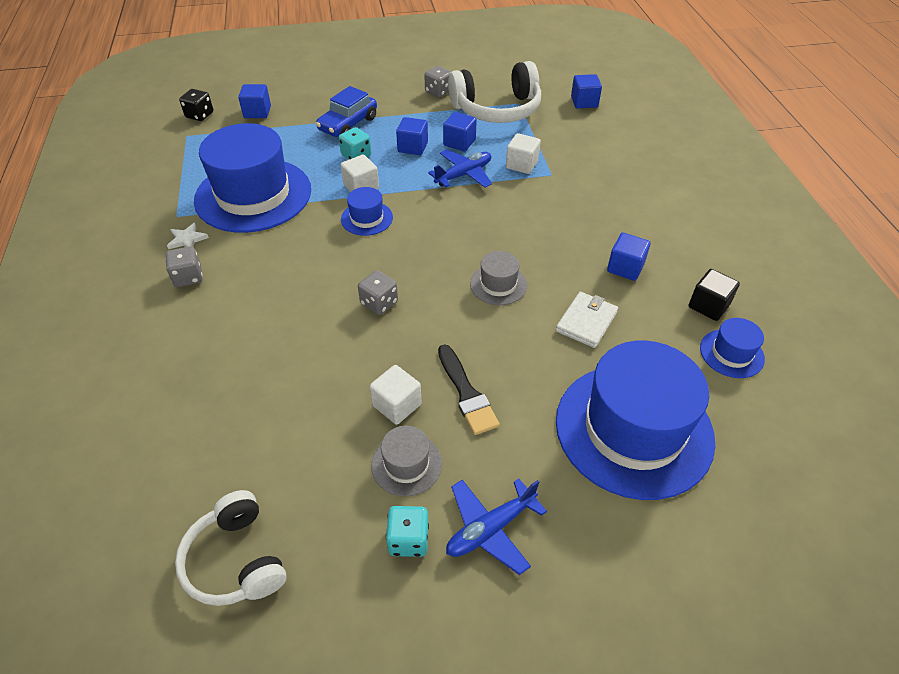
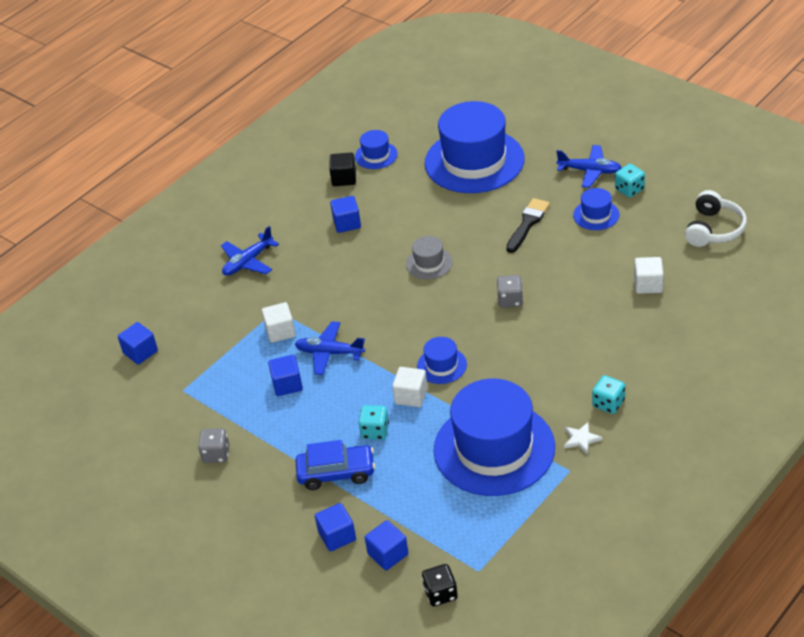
camera: 125 degrees left, 5 degrees down
grey dice [165,246,203,287] -> turquoise dice [592,375,625,414]
white cube [370,365,422,425] -> white cube moved to [634,257,664,294]
grey hat [371,426,442,496] -> blue hat [573,188,619,230]
blue cube [396,117,428,155] -> blue cube moved to [315,503,356,551]
white headphones [448,61,541,123] -> none
white wallet [556,292,618,348] -> none
none -> blue plane [221,226,279,276]

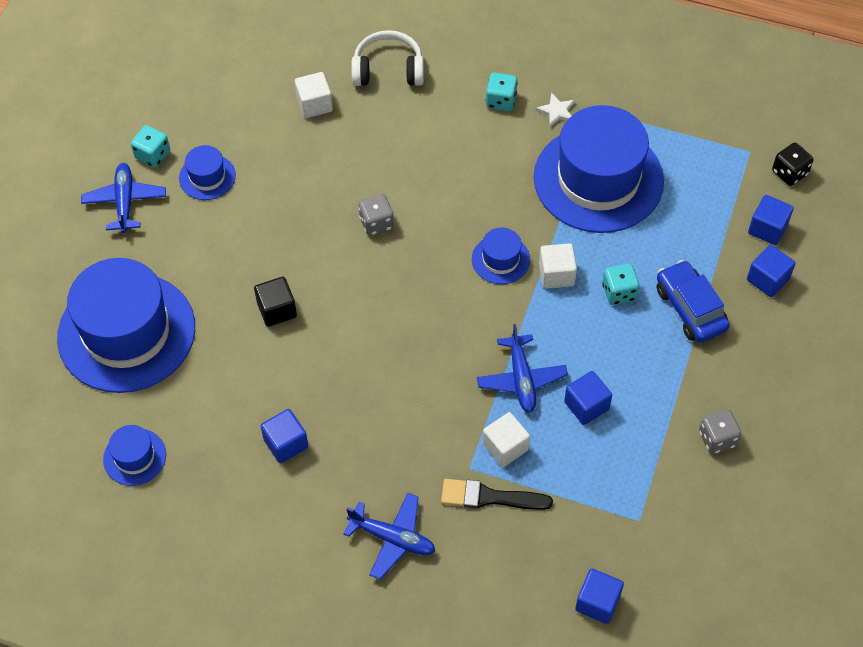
camera: 115 degrees left, 15 degrees up
black cube [329,152,356,186] -> black cube moved to [254,277,297,327]
grey hat [406,236,453,279] -> none
black brush [506,198,550,253] -> black brush moved to [441,479,553,510]
white headphones [685,190,747,247] -> white headphones moved to [351,30,424,86]

